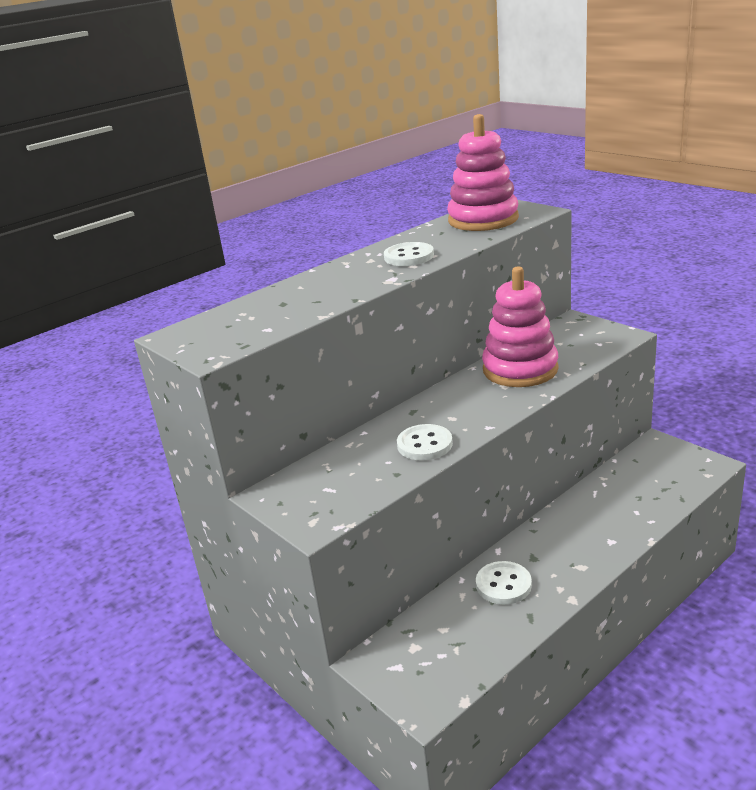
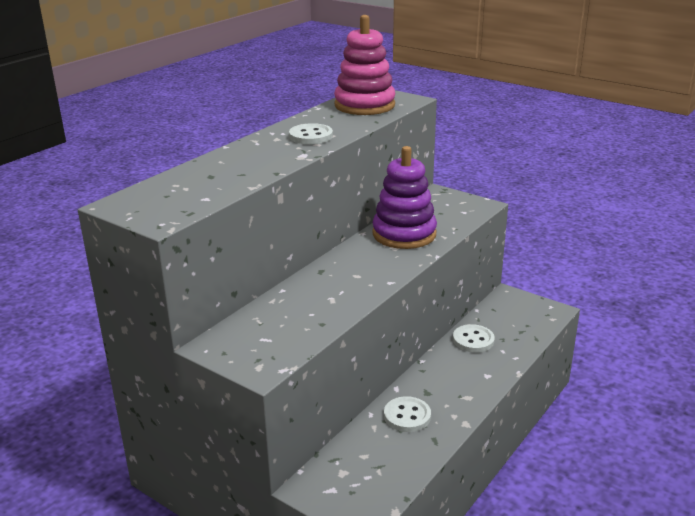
camera: 15 degrees left, 0 degrees up
white button [397,424,453,460] -> white button moved to [453,324,495,352]
pink stacking toy [482,267,559,387] -> purple stacking toy [372,146,437,249]

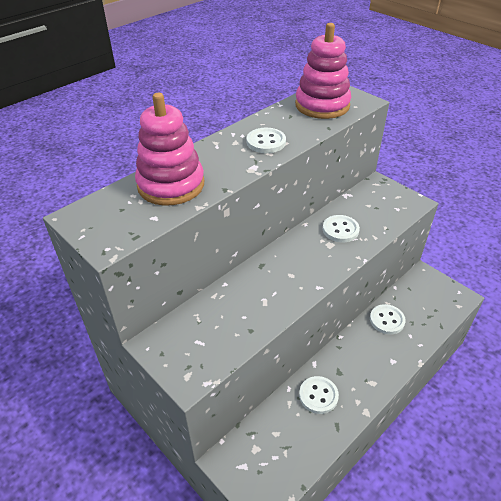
camera: 10 degrees right, 15 degrees up
purple stacking toy [372,146,437,249] -> white button [323,215,360,242]
none -> pink stacking toy [135,93,204,206]

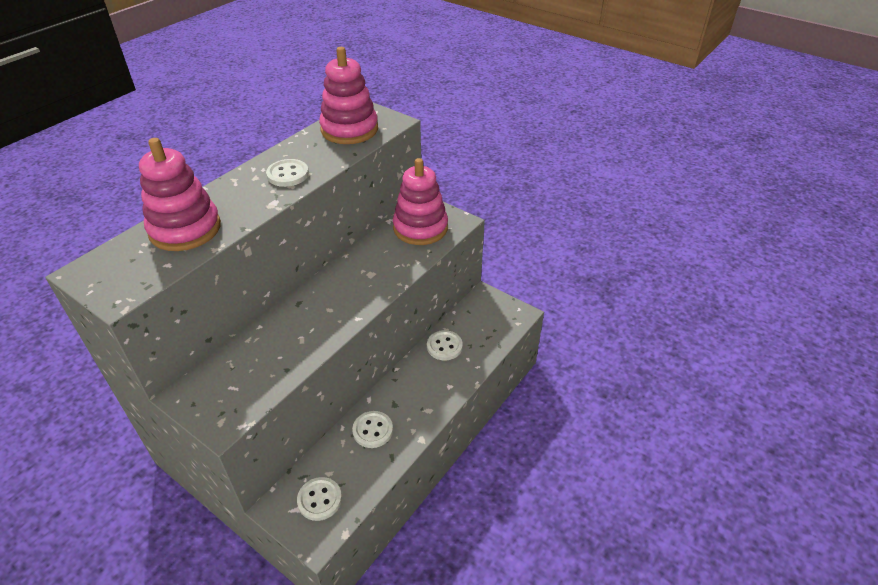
camera: 10 degrees left, 0 degrees up
white button [323,215,360,242] -> white button moved to [297,477,342,521]
none -> pink stacking toy [393,158,448,245]

